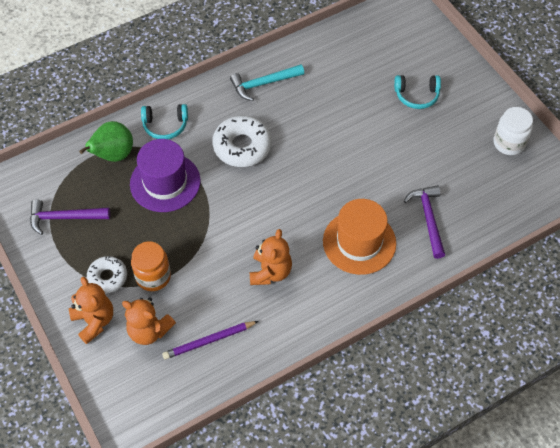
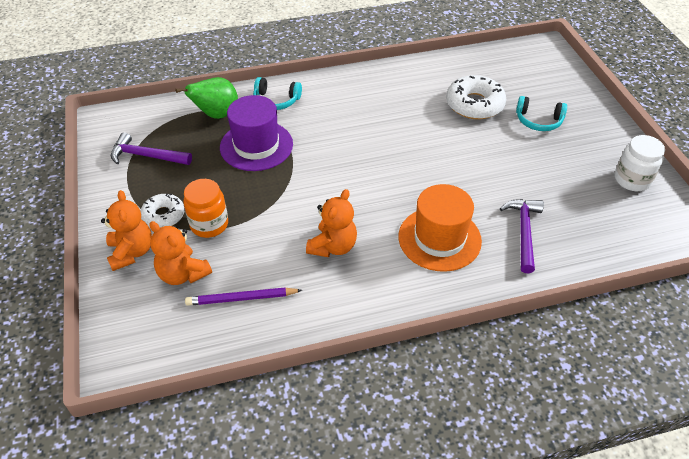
camera: 15 degrees right, 10 degrees down
white donut [212,116,272,167] -> white donut moved to [446,75,506,119]
turquoise hammer [230,64,304,101] -> none

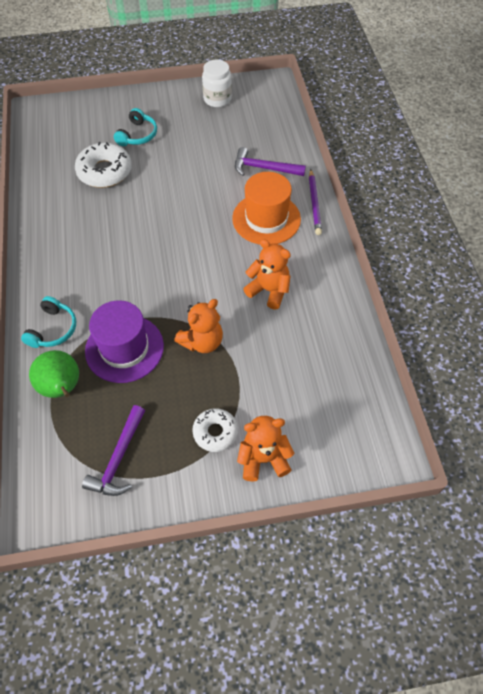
camera: 85 degrees left, 10 degrees up
orange teddy bear [149,221,212,285] -> orange teddy bear moved to [174,299,223,353]
orange jar [183,179,228,238] -> none
purple pencil [185,287,302,306] -> purple pencil moved to [309,169,322,235]

